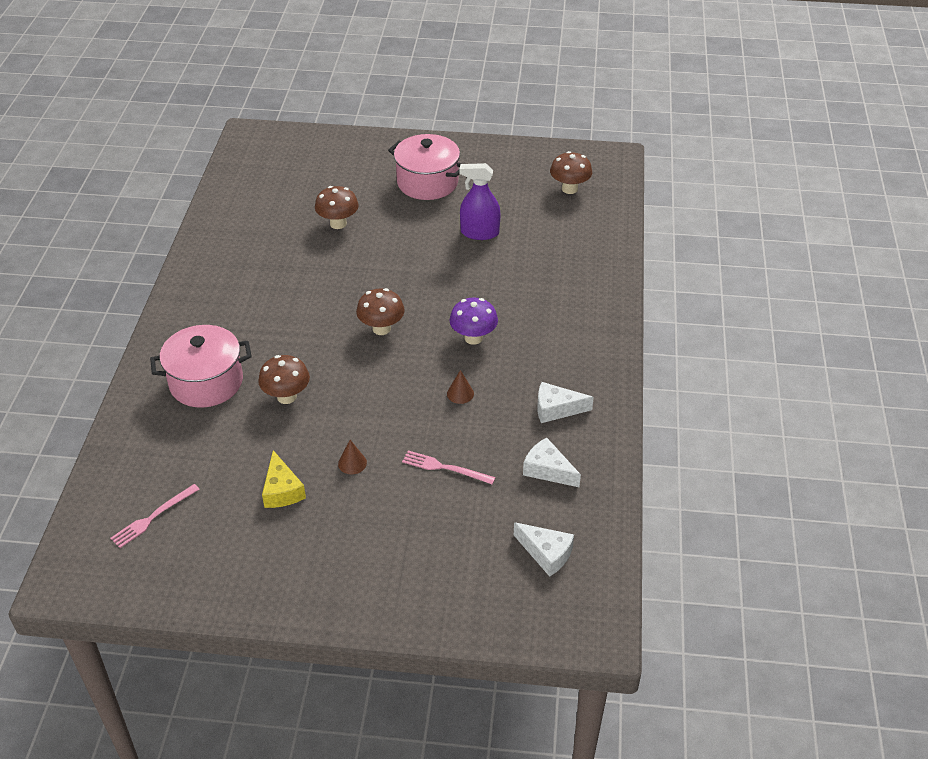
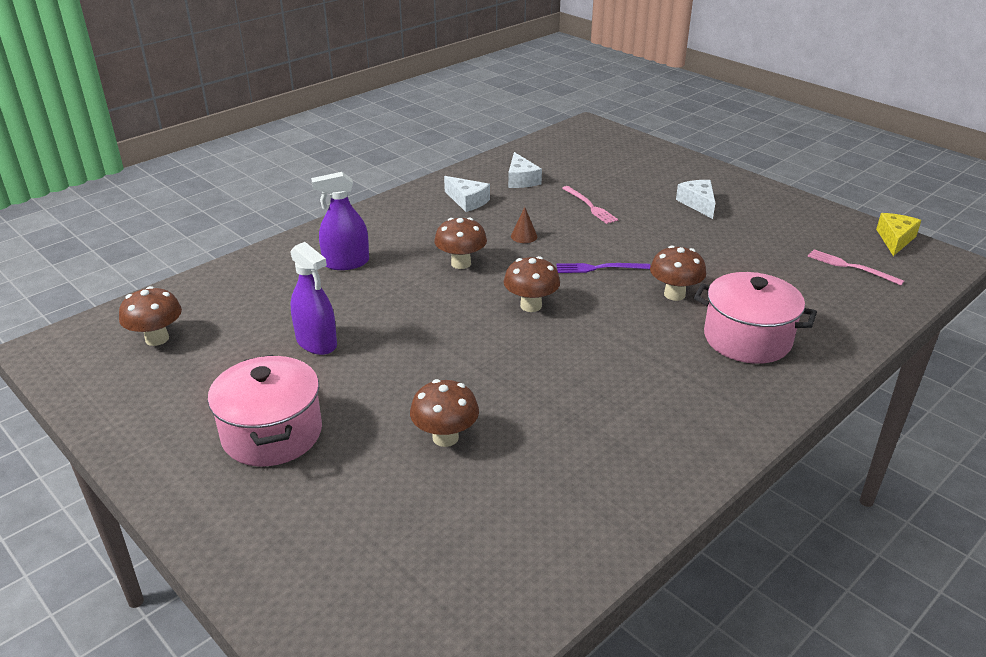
camera: 140 degrees left, 10 degrees down
pink fork [110,484,200,548] -> pink fork turned 135 degrees counterclockwise [808,249,904,285]
yellow cheese [262,450,306,508] -> yellow cheese moved to [876,213,921,256]
brown cone [338,440,367,474] -> none
purple mushroom [449,298,498,345] -> brown mushroom [434,218,487,269]
white cheese [514,522,574,577] -> white cheese moved to [676,180,715,219]
none -> purple spray bottle [311,172,369,270]
none -> purple fork [556,263,650,273]

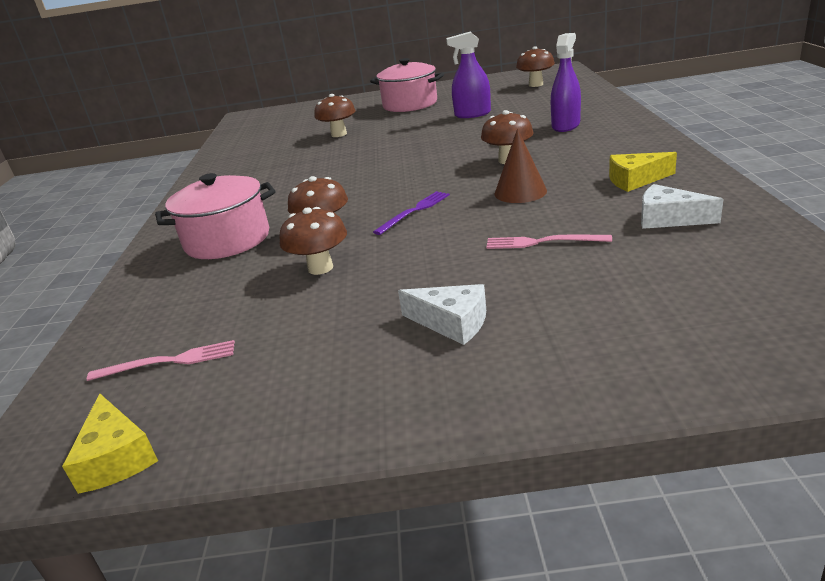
camera: 135 degrees right, 5 degrees down
white cheese [444,176,490,212] -> yellow cheese [609,152,677,192]
brown mushroom [504,256,560,312] -> brown mushroom moved to [279,207,347,275]
brown cone [511,207,537,243] -> brown cone [495,128,547,203], size x1.66

